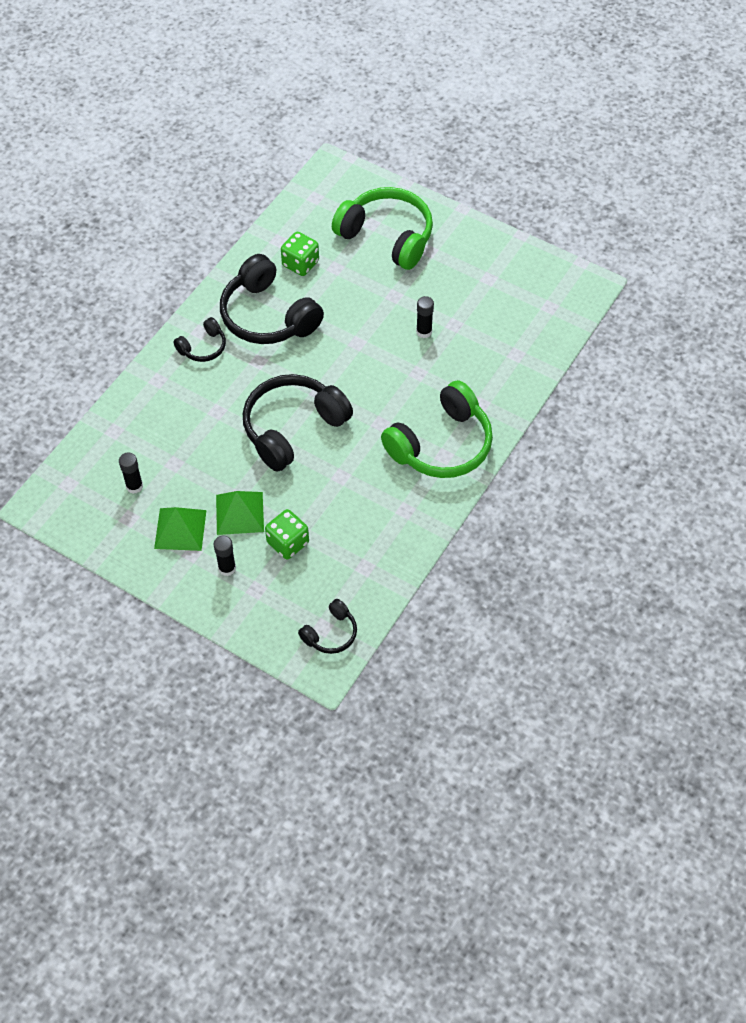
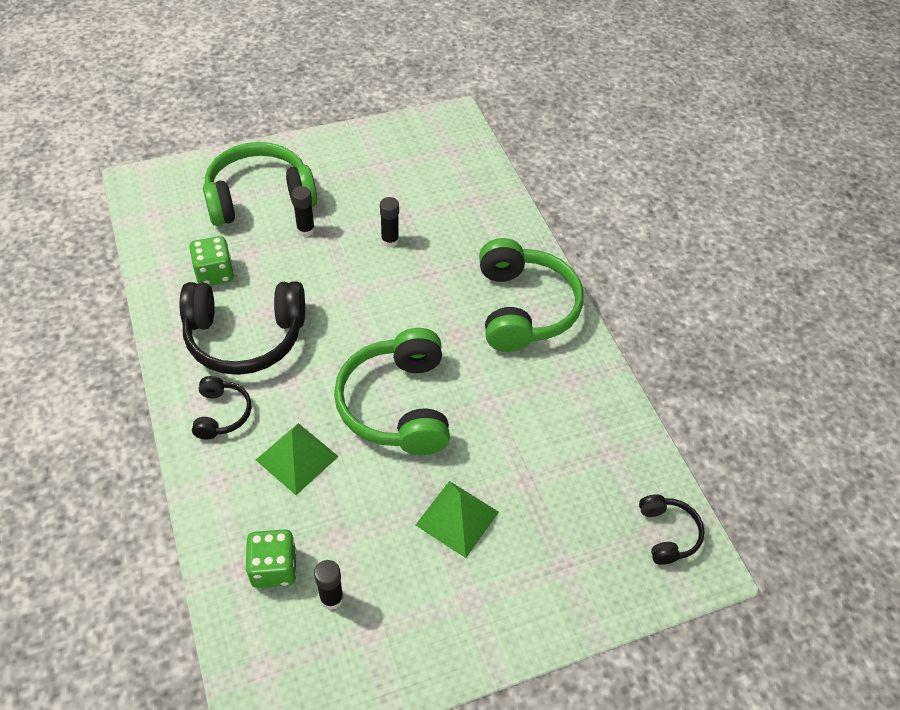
camera: 55 degrees left, 5 degrees down
green pyramid [154,507,207,551] -> green pyramid moved to [256,423,339,495]
black glue stick [213,536,236,576] -> black glue stick moved to [292,186,315,237]
black headphones [243,374,353,472] -> green headphones [334,328,450,455]
green dice [265,509,309,559] -> green dice moved to [245,529,297,588]

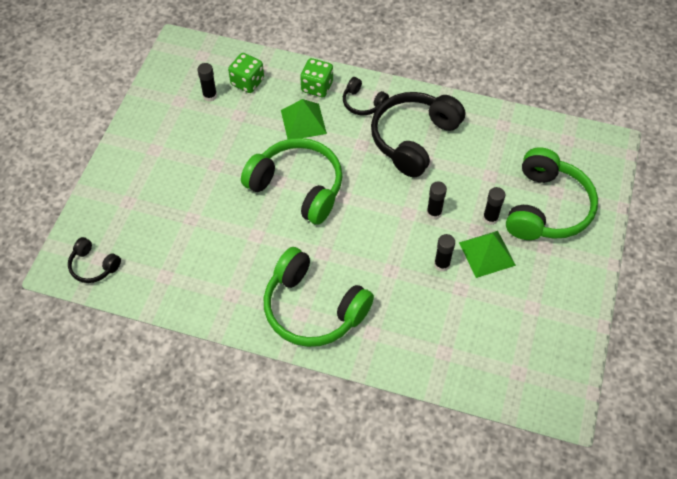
camera: 130 degrees right, 5 degrees up
green dice [189,236,234,286] -> green dice moved to [300,58,333,97]
green pyramid [416,481,499,558] -> green pyramid moved to [459,231,516,278]
none -> black glue stick [427,181,447,220]

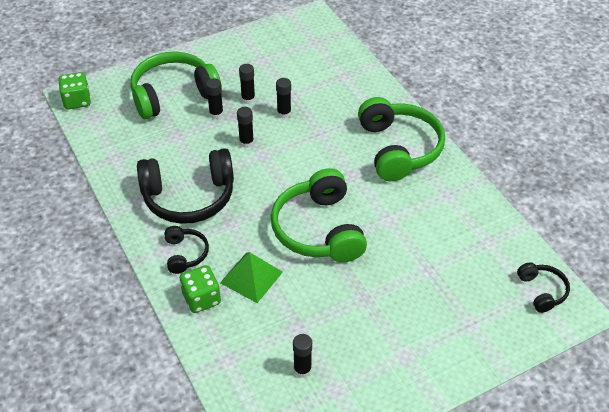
camera: 135 degrees left, 10 degrees down
green dice [228,53,264,93] -> green dice moved to [58,72,91,109]
green pyramid [459,231,516,278] -> black glue stick [239,64,255,104]

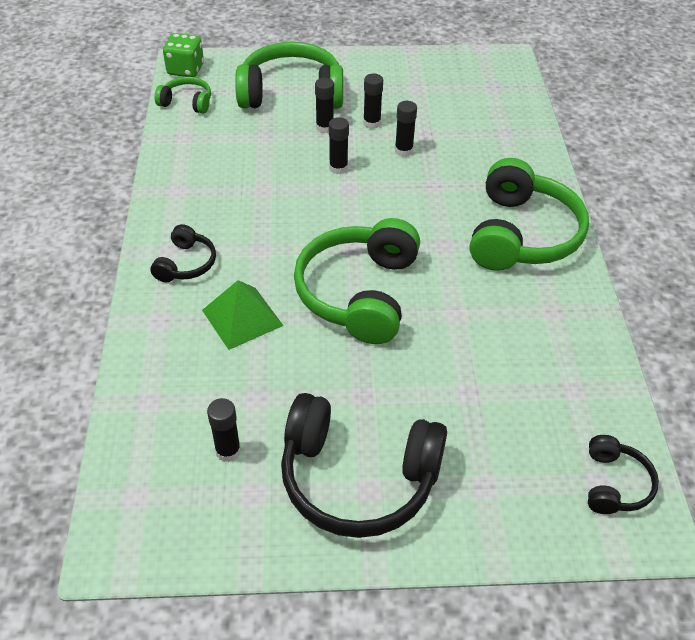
camera: 25 degrees right, 0 degrees up
black headphones [137,148,234,224] -> black headphones moved to [281,393,447,538]
green dice [180,265,221,313] -> none
none -> green headphones [155,77,211,114]

